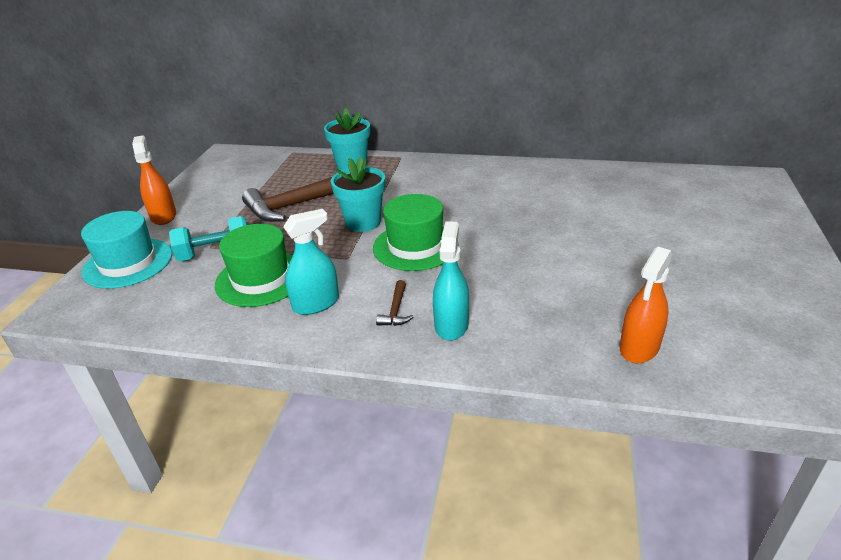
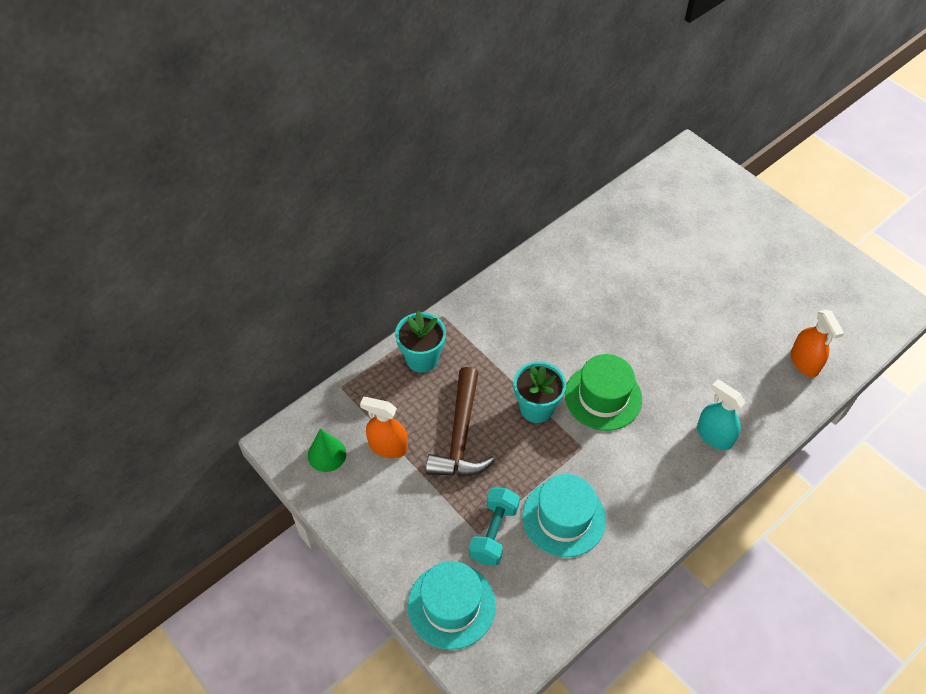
camera: 55 degrees left, 20 degrees up
orange spray bottle [132,135,176,225] -> orange spray bottle moved to [360,397,408,458]
green hat [215,224,293,307] -> turquoise hat [522,474,606,557]
turquoise spray bottle [283,209,339,315] -> none
brown hammer [376,280,413,326] -> none
none -> green cone [308,428,346,472]

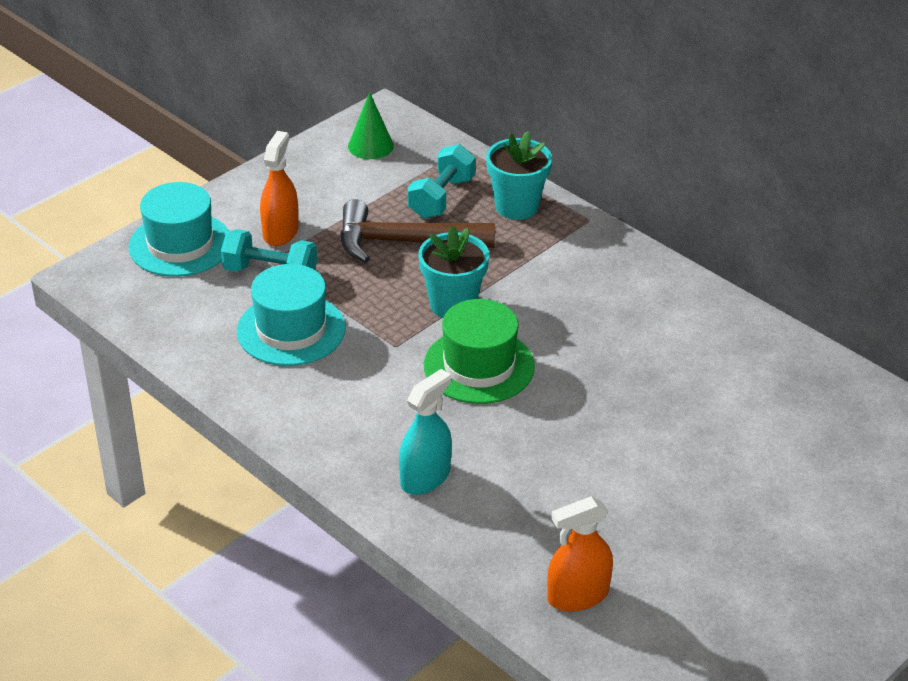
camera: 85 degrees right, 15 degrees down
orange spray bottle [360,397,408,458] -> orange spray bottle moved to [260,131,299,246]
none -> turquoise dumbbell [408,144,476,218]

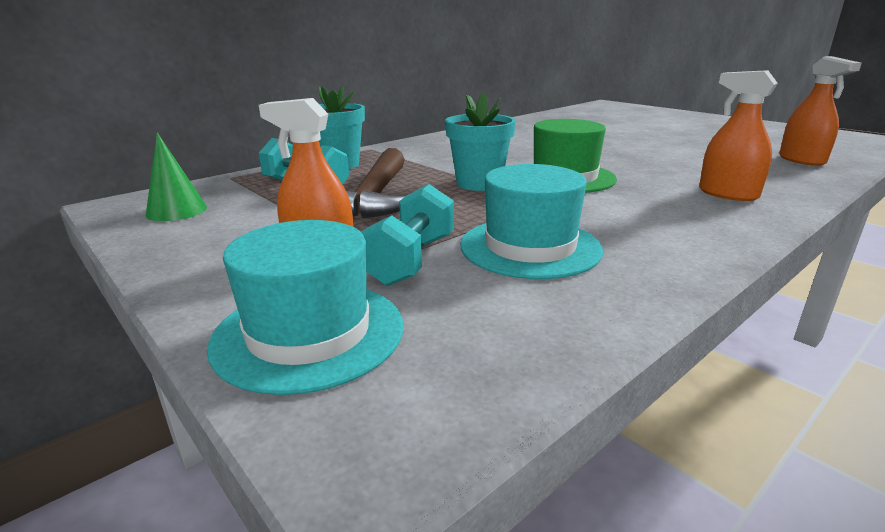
camera: 85 degrees left, 15 degrees down
turquoise spray bottle [399,369,452,495] -> orange spray bottle [699,70,778,201]

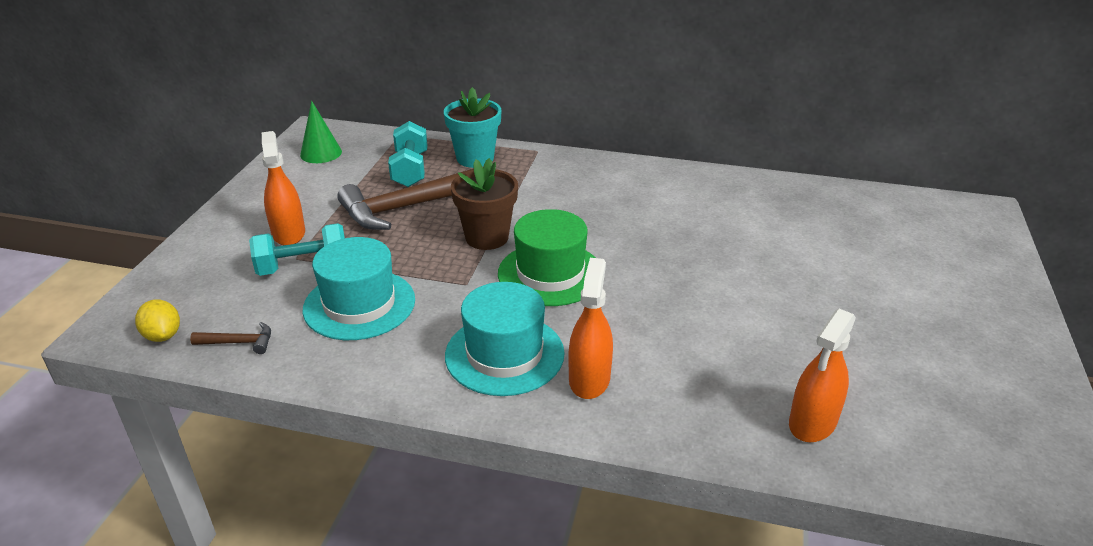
camera: 55 degrees right, 10 degrees up
turquoise hat [207,220,403,395] -> turquoise hat moved to [445,282,565,396]
turquoise flower pot [445,92,516,191] -> brown flower pot [451,158,518,250]
none -> yellow lemon [135,299,180,342]
none -> brown hammer [190,322,271,354]

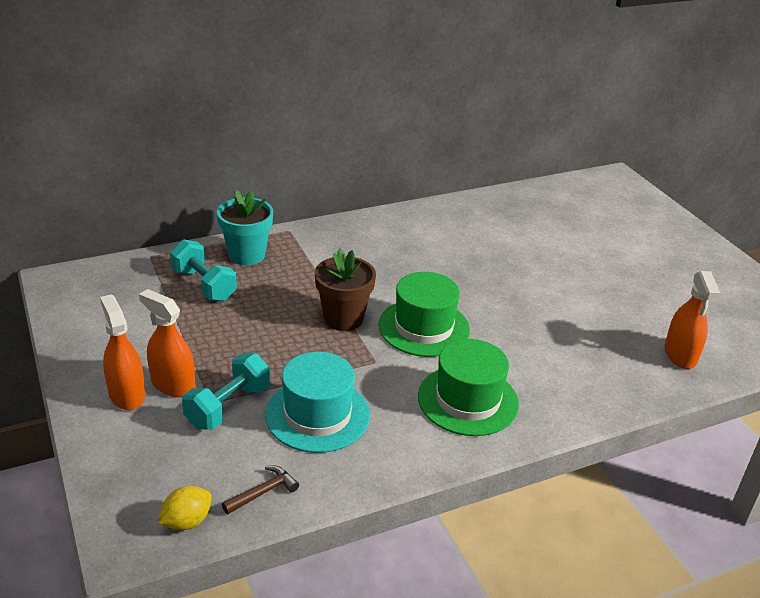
camera: 40 degrees left, 0 degrees up
yellow lemon [135,299,180,342] -> yellow lemon turned 60 degrees counterclockwise [158,486,212,530]
green cone [300,101,342,163] -> none
brown hammer [337,169,474,230] -> none
turquoise hat [445,282,565,396] -> green hat [418,339,519,436]
orange spray bottle [568,258,613,399] -> orange spray bottle moved to [100,294,145,410]

